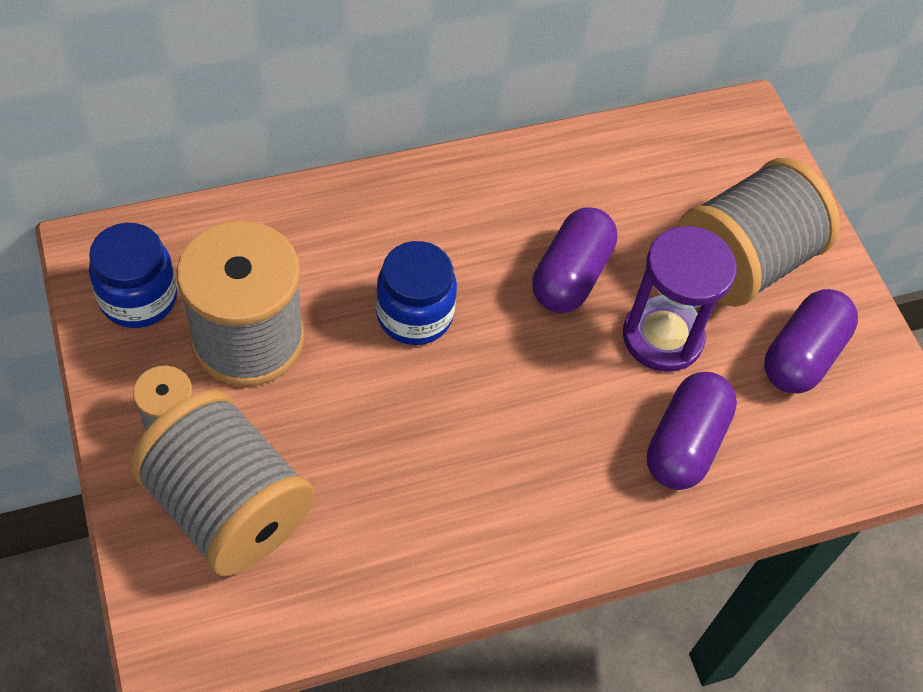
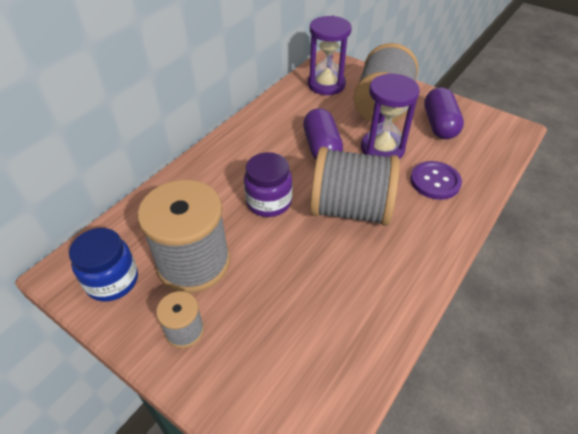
camera: 30 degrees left, 10 degrees down
grey spool [129,390,315,576] -> grey spool moved to [310,147,400,226]
blue jar [376,241,457,345] -> purple jar [244,152,292,217]
purple capsule [647,372,737,490] -> purple button [410,161,462,200]
none -> purple hourglass [308,16,352,95]

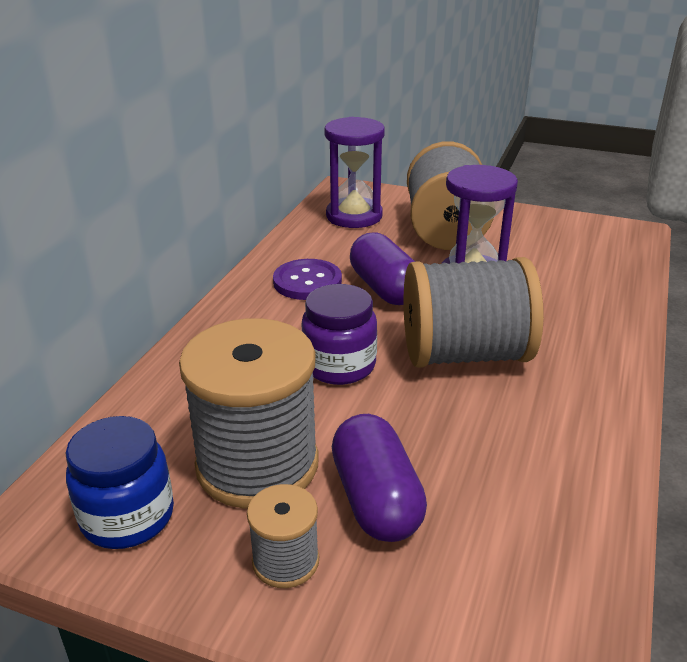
camera: 15 degrees left, 15 degrees down
purple button [410,161,462,200] -> purple button moved to [273,259,342,300]
purple capsule [424,87,464,139] -> purple capsule moved to [332,414,427,542]

